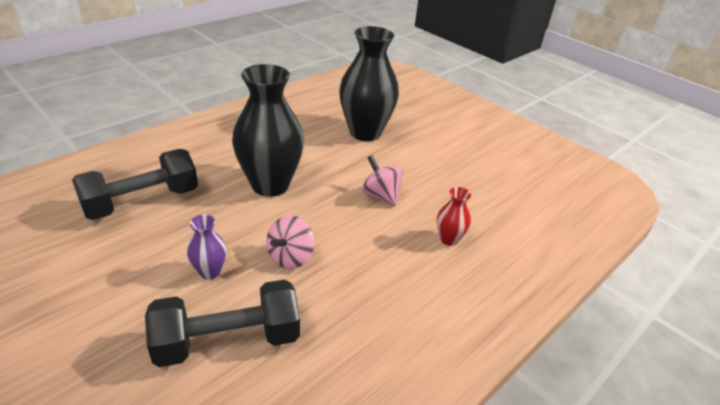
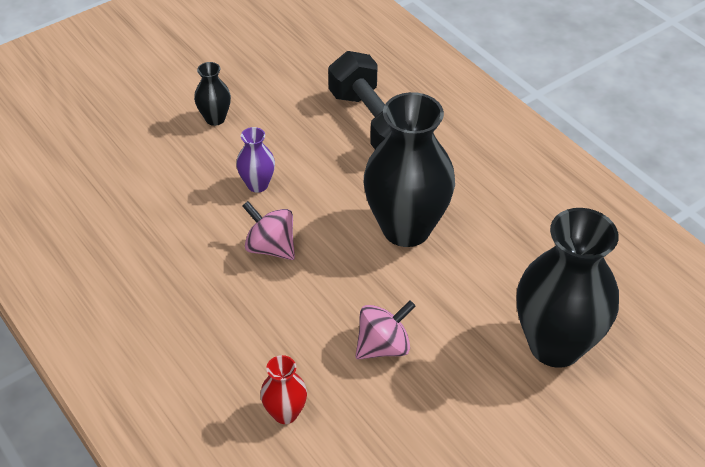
camera: 100 degrees right, 10 degrees up
black dumbbell [145,280,300,367] -> none
none -> black vase [194,62,231,126]

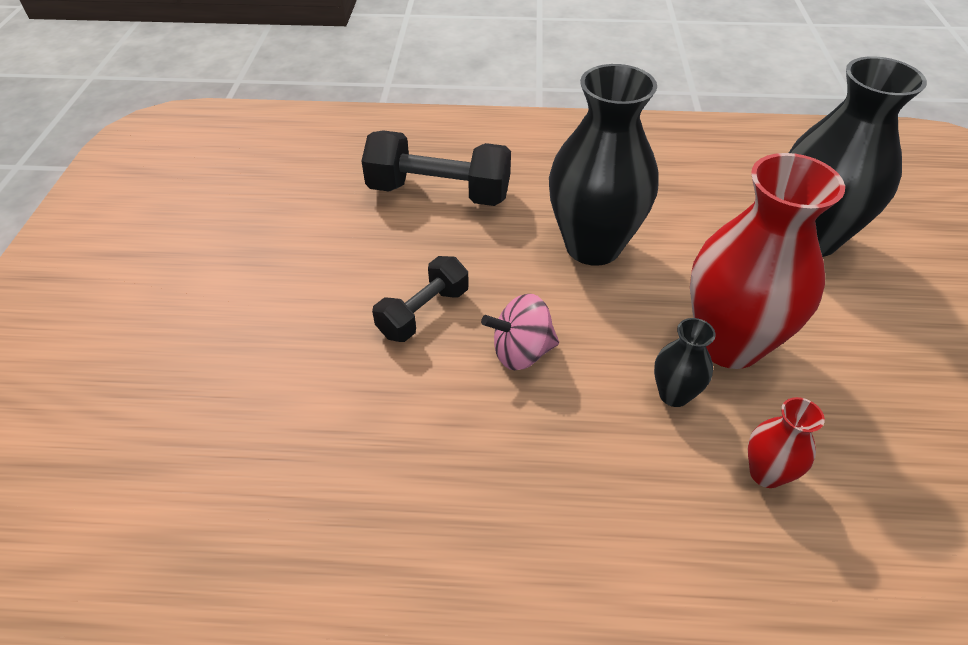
camera: 50 degrees left, 0 degrees up
black vase [194,62,231,126] -> black vase moved to [654,318,715,407]
purple vase [236,127,275,193] -> black dumbbell [372,256,469,342]
pink spinning top [355,300,416,360] -> red vase [690,153,845,369]

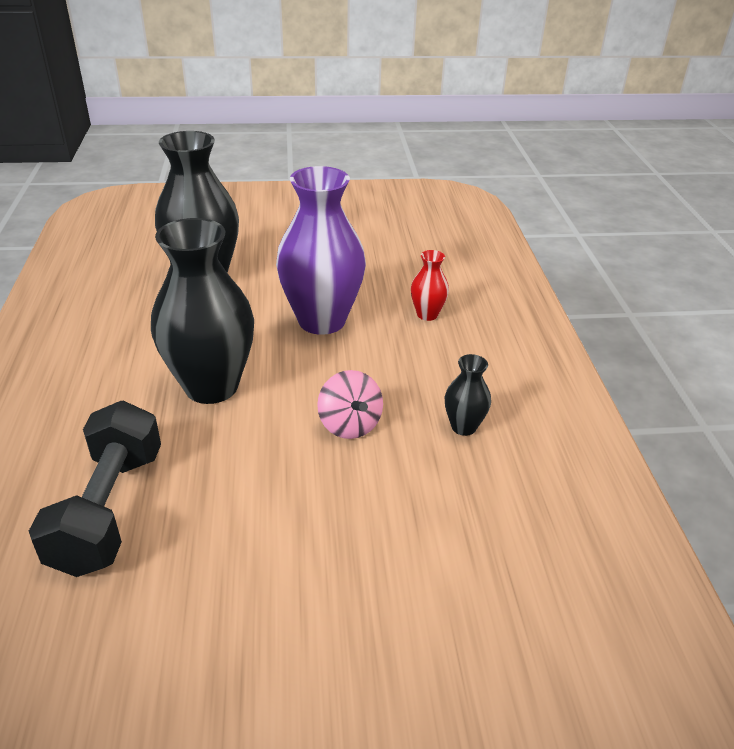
camera: 100 degrees left, 10 degrees down
black dumbbell [372,256,469,342] -> none
black vase [654,318,715,407] -> black vase moved to [445,354,491,436]
red vase [690,153,845,369] -> purple vase [276,166,366,335]

